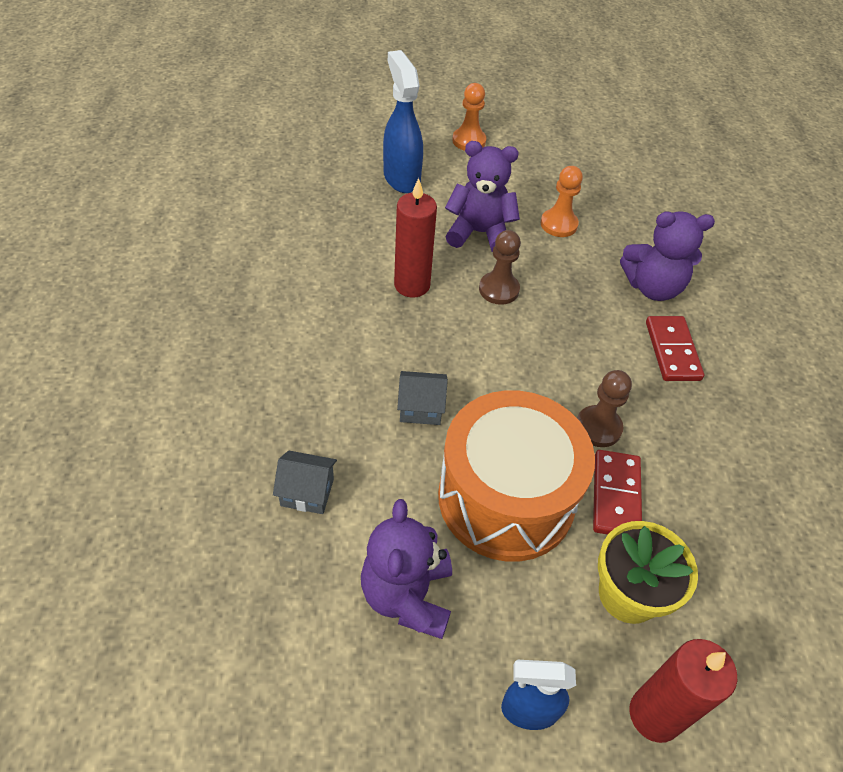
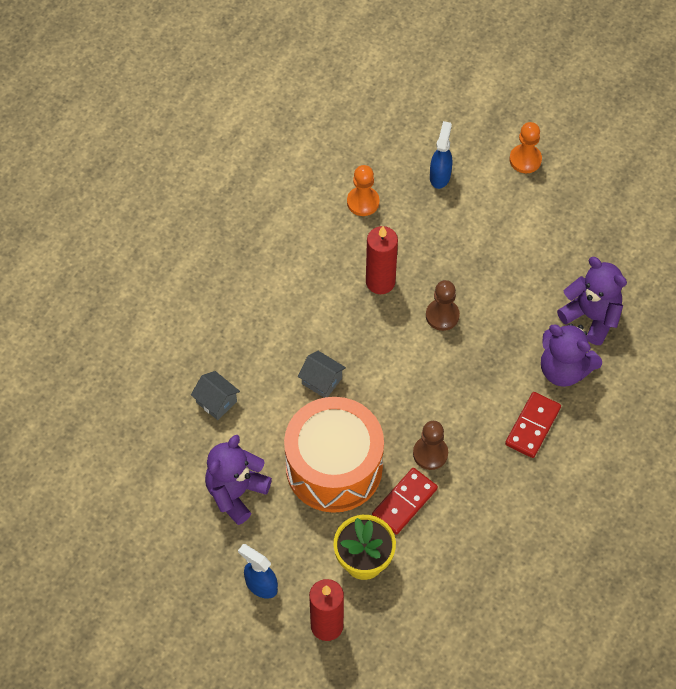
camera: 35 degrees right, 10 degrees up
blue spray bottle [383,50,423,193] -> blue spray bottle [430,121,452,189], size x0.65
purple teddy bear [445,141,520,252] -> purple teddy bear moved to [557,257,627,345]
orange pawn [541,166,583,237] -> orange pawn moved to [347,165,379,216]

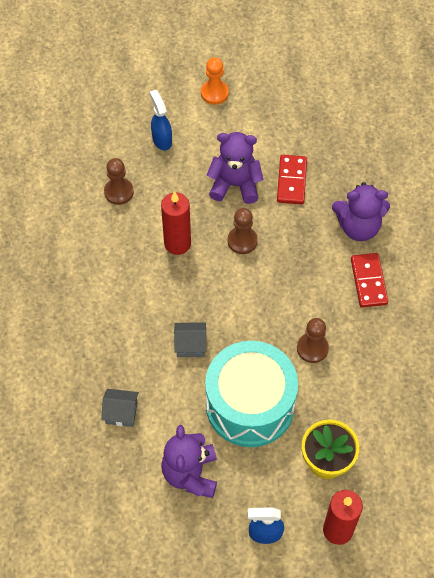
camera: 35 degrees left, 0 degrees up
orange drum [284,397,384,513] -> turquoise drum [205,341,298,447]
orange pawn [347,165,379,216] -> brown pawn [104,158,134,205]
red domino [372,468,438,535] -> red domino moved to [277,155,307,204]
purple teddy bear [557,257,627,345] -> purple teddy bear moved to [207,132,263,204]

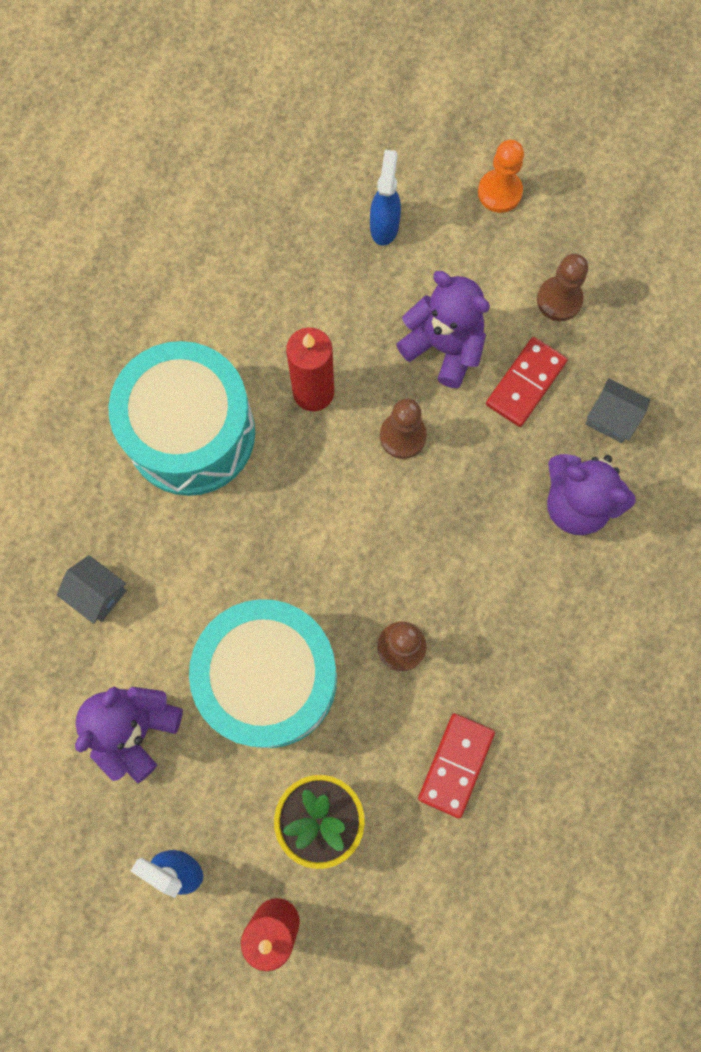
camera: 30 degrees right, 15 degrees up
brown pawn [104,158,134,205] -> brown pawn moved to [537,253,588,321]
grey house [174,322,206,357] -> grey house moved to [586,378,650,443]
red domino [351,253,388,307] -> red domino moved to [418,713,495,819]
none -> turquoise drum [108,341,255,496]

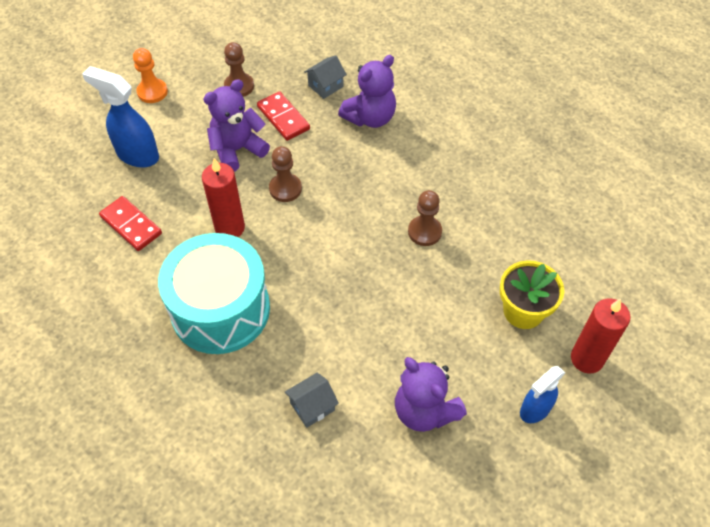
camera: 70 degrees left, 20 degrees down
turquoise drum [189,599,337,748] -> none
blue spray bottle [370,150,401,246] -> blue spray bottle [82,66,159,168], size x1.54
red domino [418,713,495,819] -> red domino moved to [99,196,162,251]

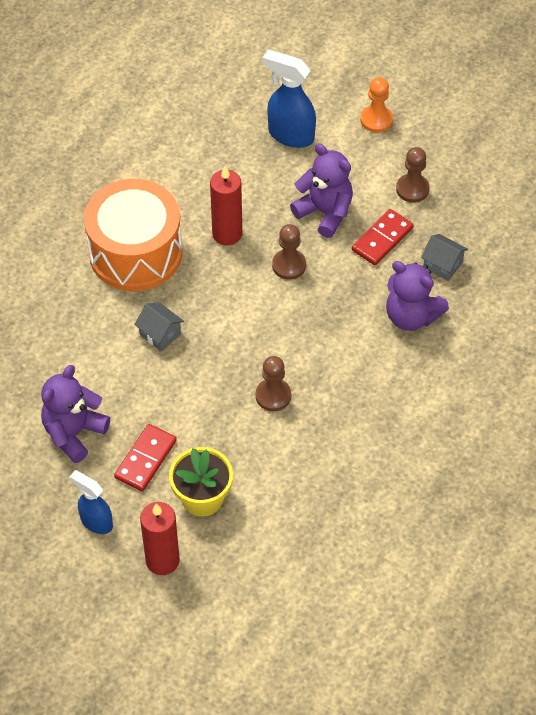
camera: 75 degrees right, 0 degrees up
blue spray bottle [82,66,159,168] -> blue spray bottle turned 75 degrees counterclockwise [263,50,316,148]
red domino [99,196,162,251] -> red domino moved to [114,424,177,491]
turquoise drum [158,233,270,354] -> orange drum [84,179,182,291]
grey house [285,373,339,428] -> grey house moved to [134,302,184,352]

